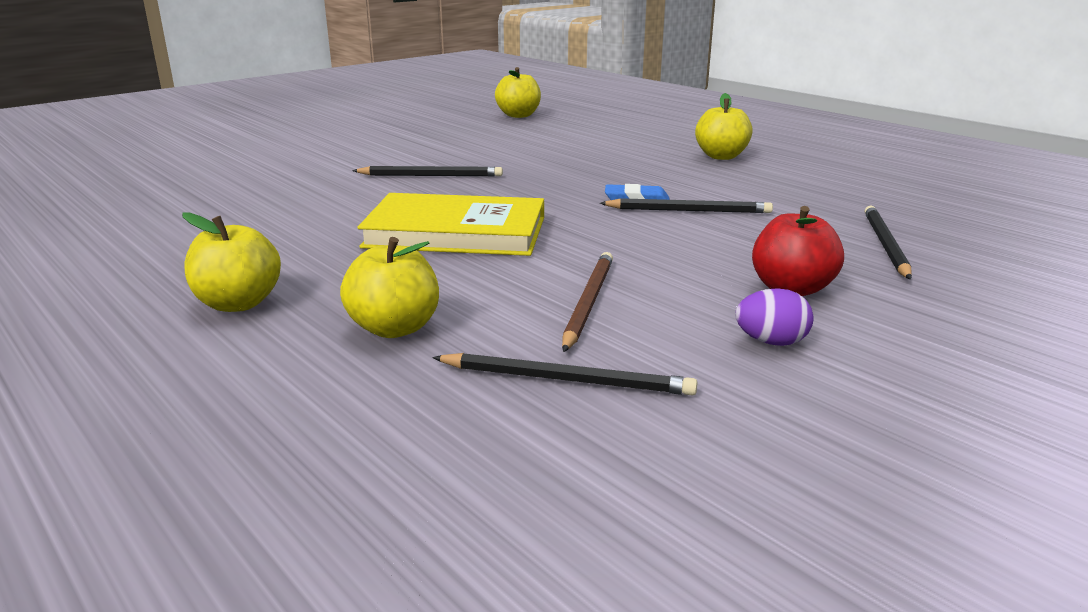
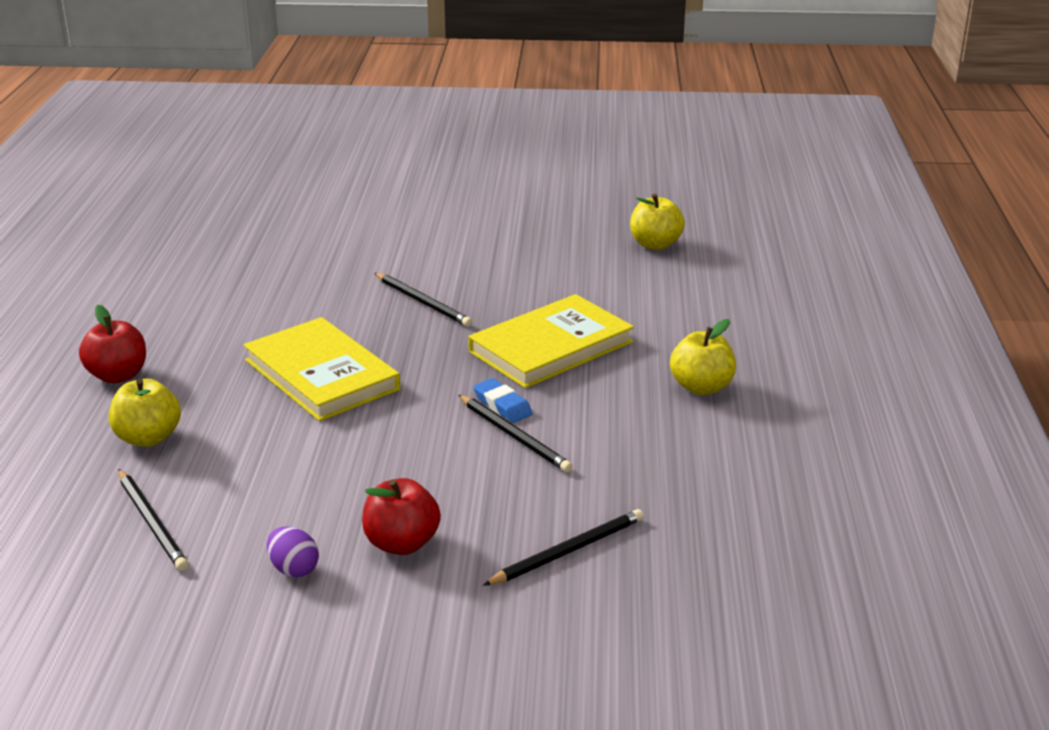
camera: 45 degrees right, 5 degrees up
yellow apple [182,212,281,312] -> red apple [79,305,146,383]
brown pencil [562,252,613,352] -> none
none -> yellow book [468,294,634,388]

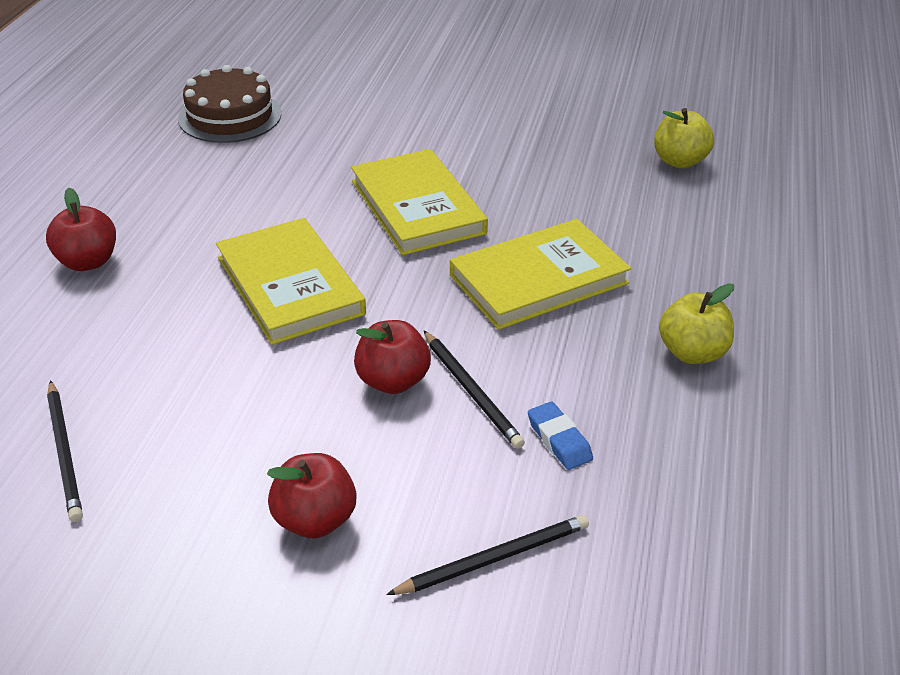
camera: 10 degrees right, 10 degrees up
yellow apple [109,379,181,447] -> none
purple egg [267,527,319,578] -> none
black pencil [374,273,472,327] -> yellow book [351,149,488,255]
blue eraser [473,378,533,423] -> blue eraser moved to [528,402,593,470]
none -> brown cake [178,65,281,143]
none -> red apple [354,320,431,394]

